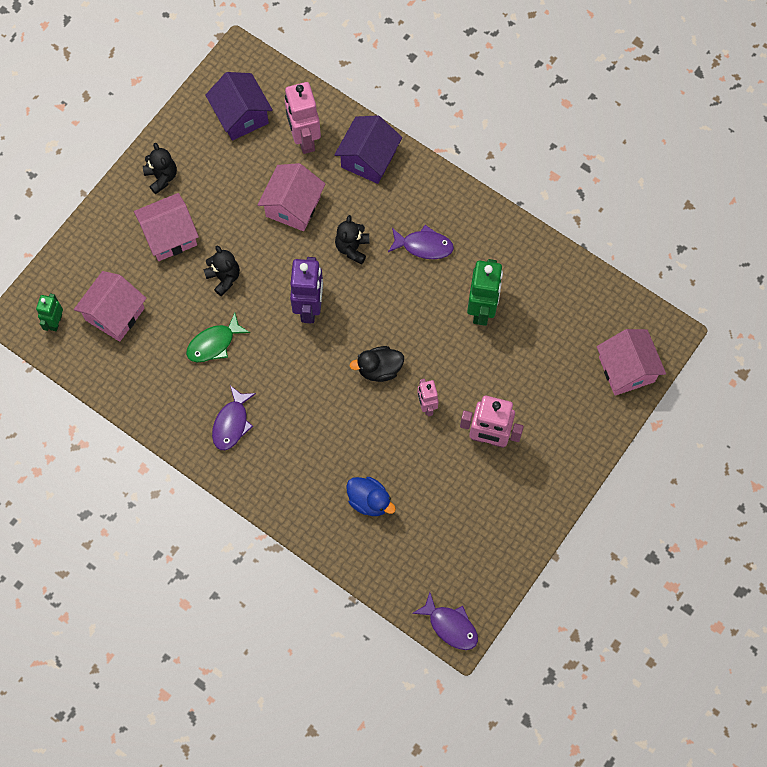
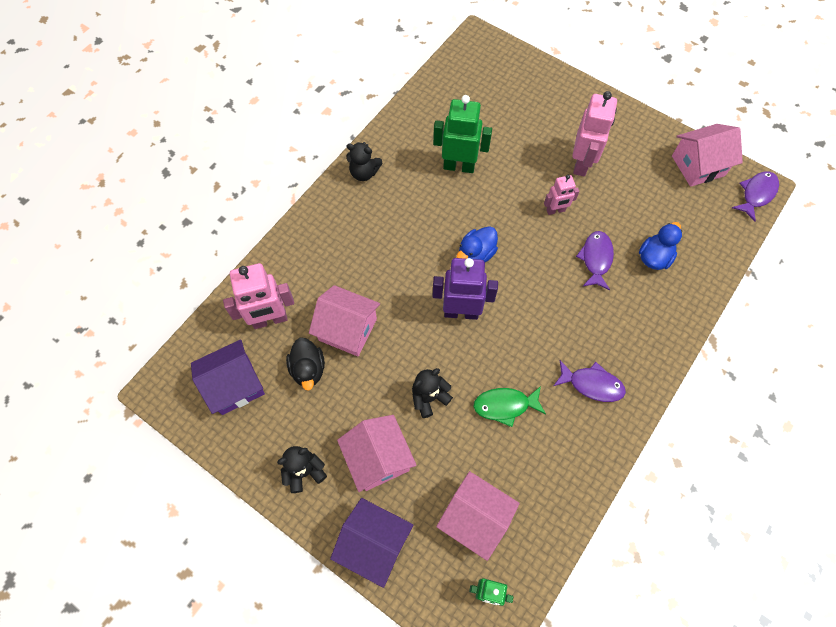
camera: 90 degrees left, 5 degrees down
green fish [186,313,250,362] -> green fish turned 120 degrees clockwise [473,386,546,427]
purple house [334,115,402,184] -> purple house moved to [330,498,413,588]
black teddy bear [335,215,370,265] -> black teddy bear moved to [346,142,382,181]
black duck [350,346,404,382] -> black duck moved to [286,337,325,390]
purple fish [388,225,454,259] -> purple fish moved to [576,231,614,290]
pink house [597,329,666,396] -> pink house moved to [672,124,743,187]
none -> blue duck [457,226,498,262]

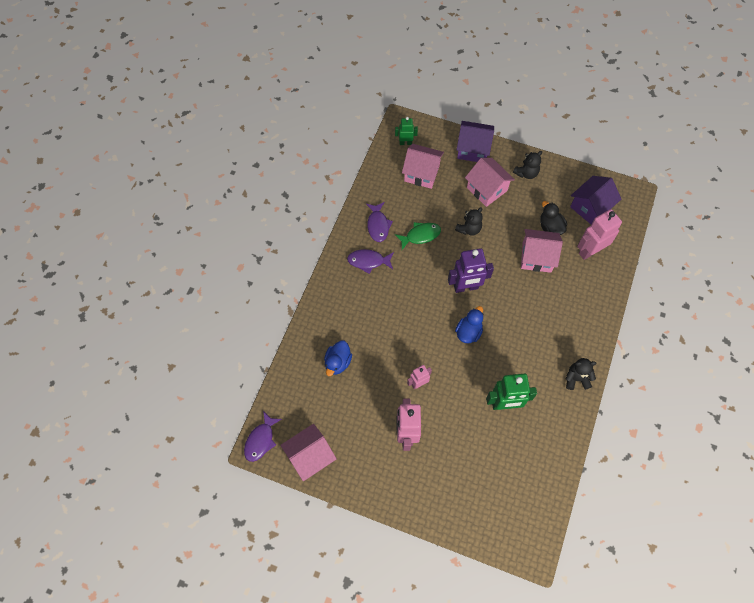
camera: 165 degrees right, 0 degrees up
purple fish [576,231,614,290] -> purple fish moved to [366,202,393,242]

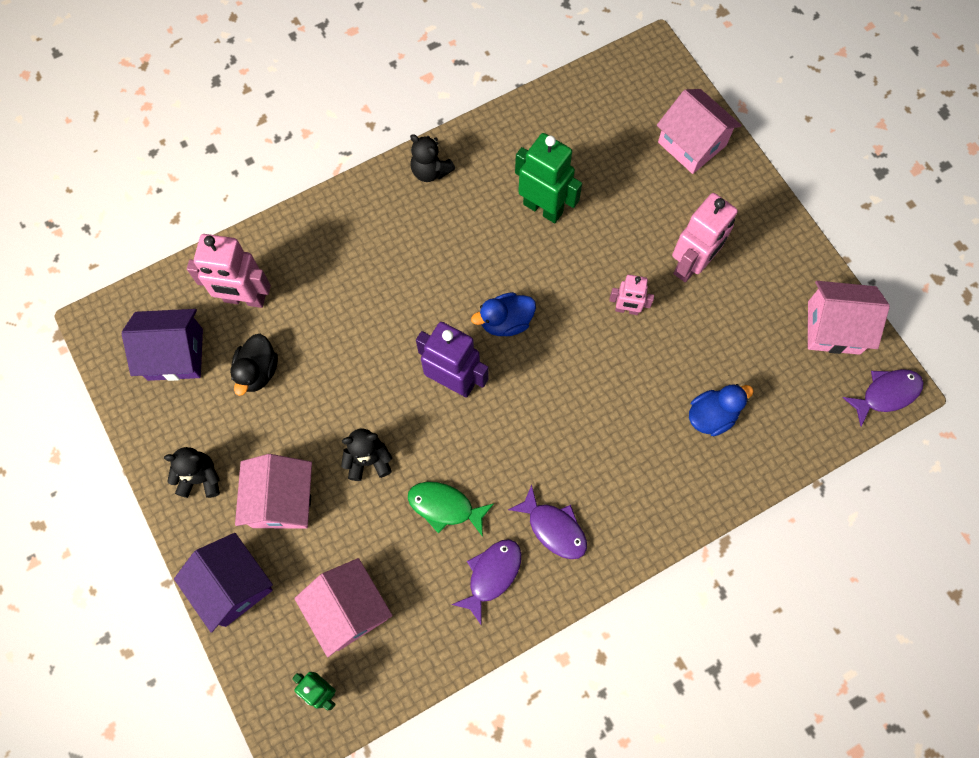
camera: 140 degrees left, 5 degrees up
pink house [521,229,563,273] -> pink house moved to [657,89,742,174]

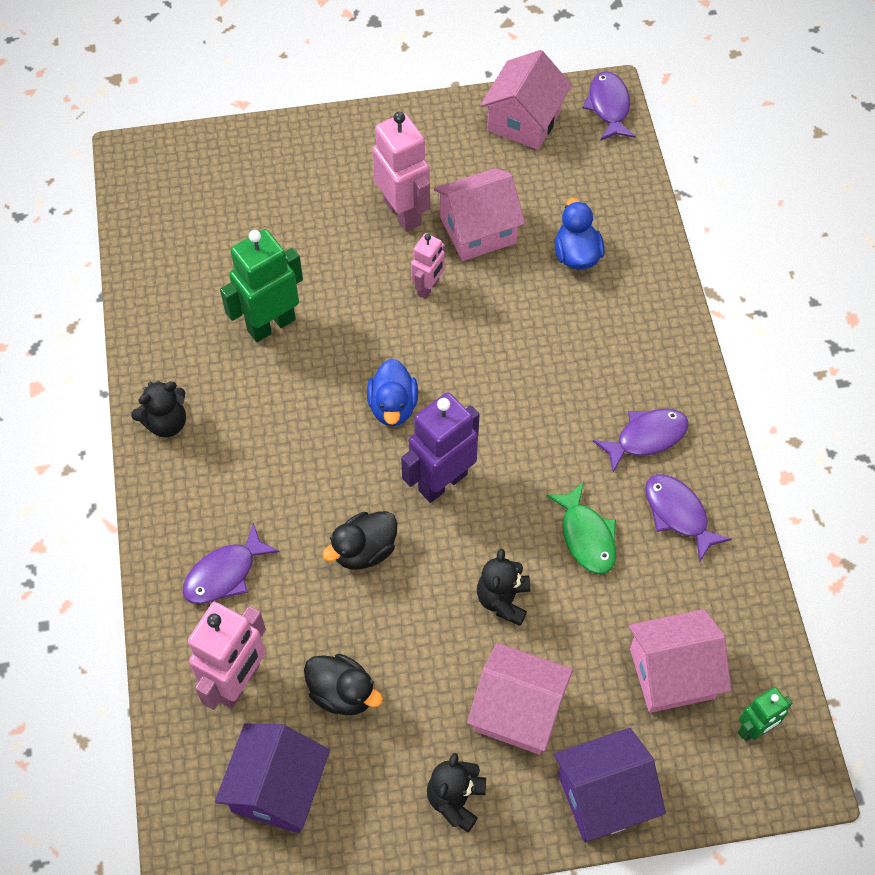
camera: 70 degrees left, 10 degrees down
green fish [408,482,494,537] -> green fish turned 60 degrees counterclockwise [546,482,616,574]
pink house [657,89,742,174] -> pink house moved to [434,168,525,261]
none -> purple fish [183,523,279,604]
none -> black duck [322,511,397,570]

